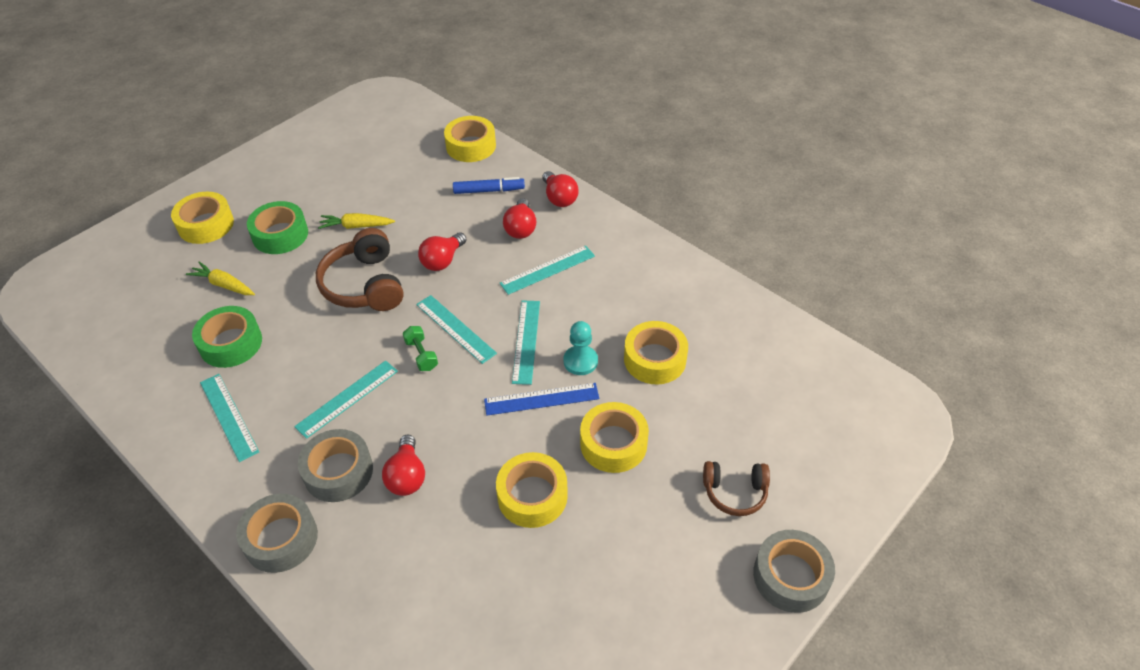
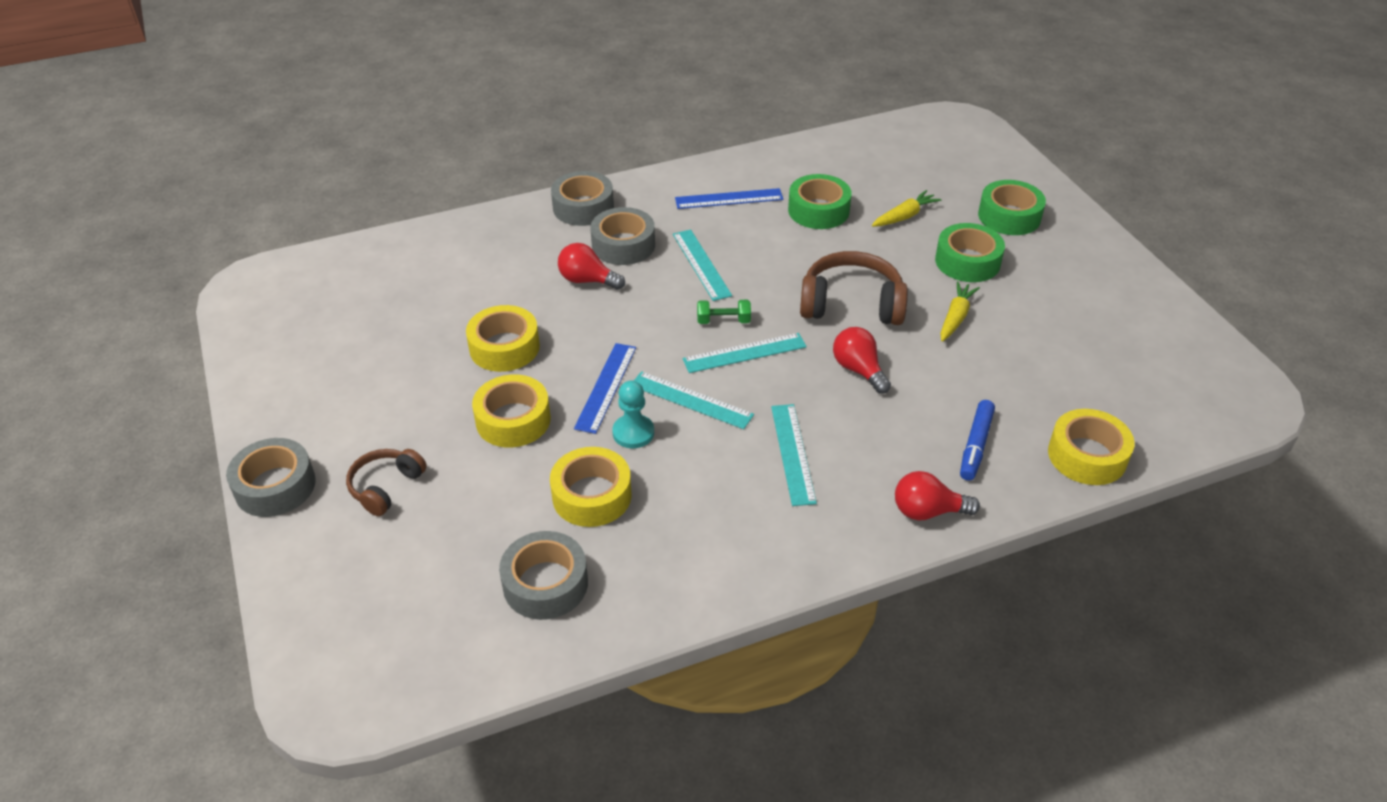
camera: 115 degrees right, 5 degrees down
yellow tape [171,192,234,244] -> green tape [978,180,1046,235]
turquoise ruler [200,374,259,462] -> blue ruler [675,188,783,209]
red light bulb [503,198,537,239] -> none
none -> grey tape [499,531,588,620]

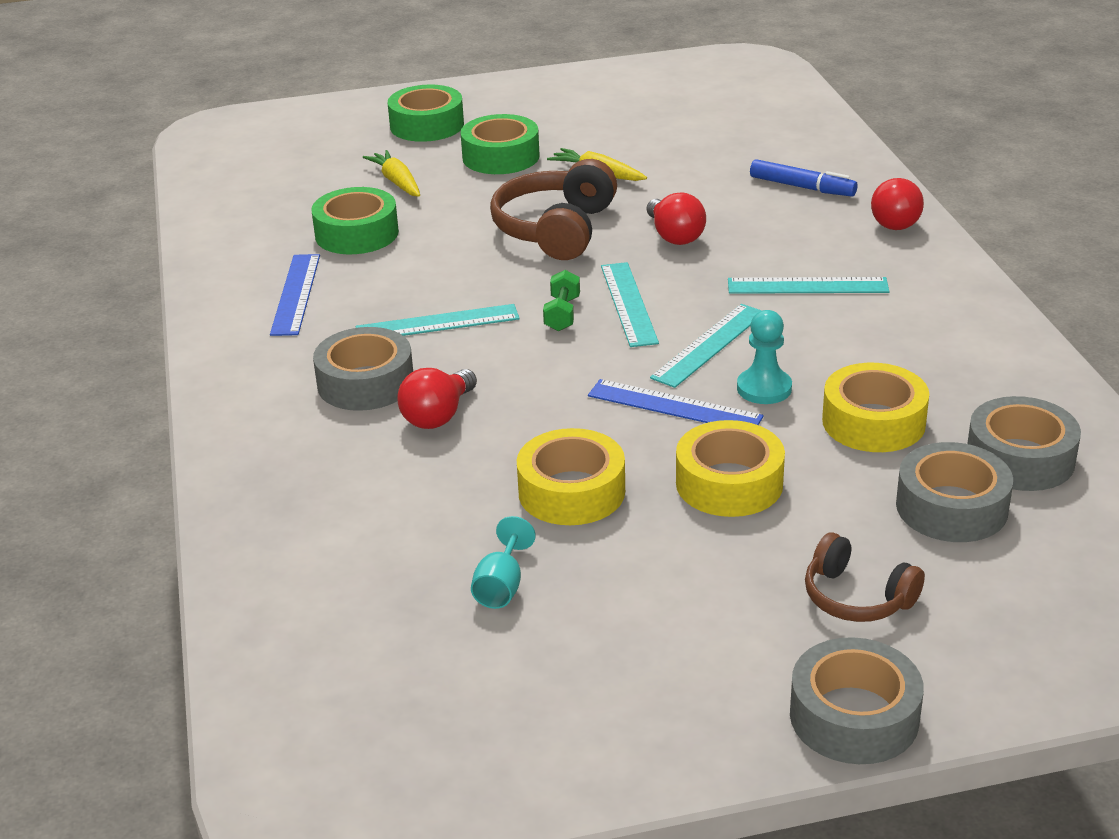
camera: 80 degrees left, 10 degrees down
grey tape [551,171,614,226] -> grey tape moved to [896,442,1013,542]
red light bulb [833,327,891,394] -> red light bulb turned 90 degrees counterclockwise [647,192,706,245]
yellow tape [1048,409,1135,485] -> none
none -> turquoise goblet [471,516,536,609]

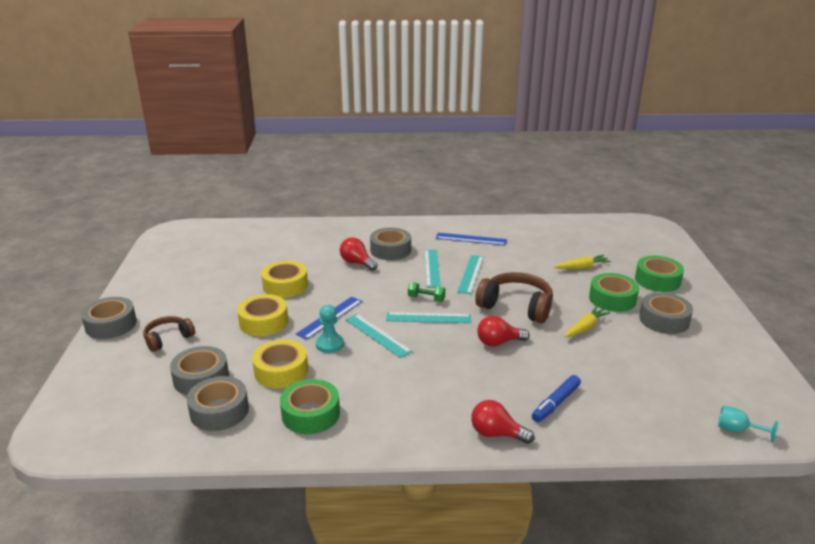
camera: 100 degrees right, 5 degrees down
green tape [311,187,399,254] -> green tape moved to [280,379,340,434]
turquoise goblet [471,516,536,609] -> turquoise goblet moved to [718,406,778,442]
turquoise ruler [728,277,889,294] -> turquoise ruler moved to [457,255,484,294]
none -> grey tape [639,292,693,334]

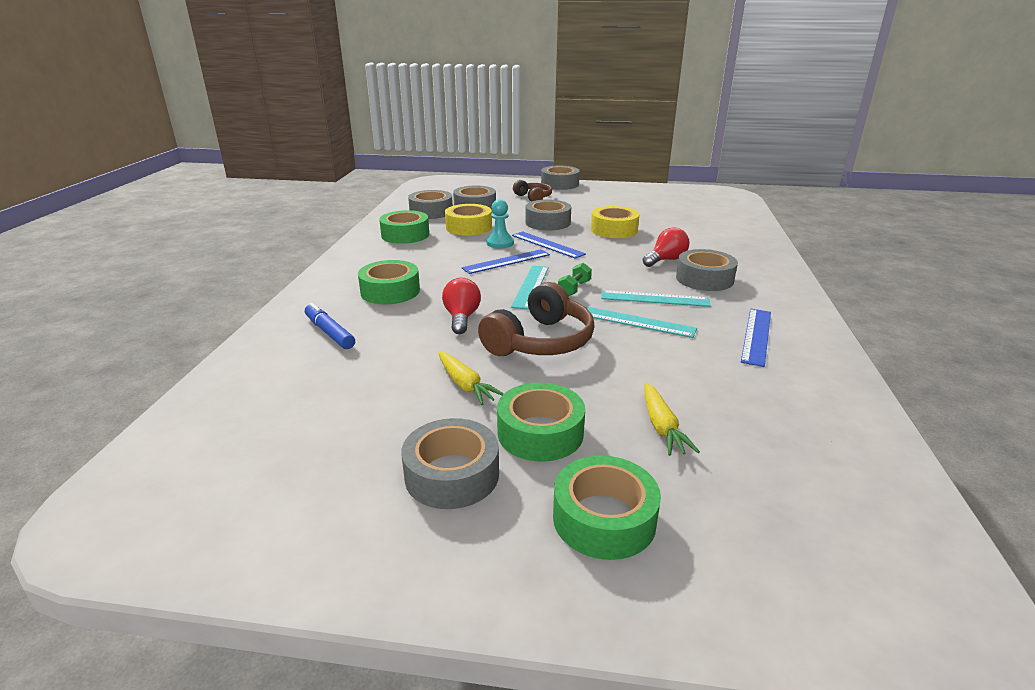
camera: 100 degrees right, 0 degrees up
yellow tape [237,294,288,336] -> grey tape [525,199,571,230]
turquoise ruler [345,314,413,358] -> blue ruler [462,249,550,274]
red light bulb [471,400,534,444] -> none
turquoise goblet [718,406,778,442] -> none
none -> green tape [358,260,420,304]

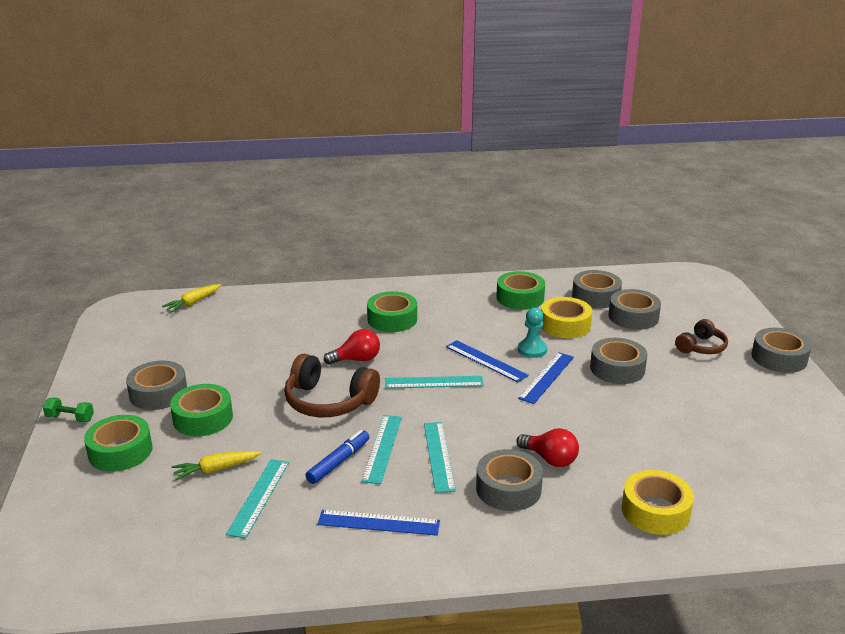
camera: 75 degrees right, 0 degrees up
blue marker [305,303,355,349] -> blue marker moved to [305,430,369,484]
yellow carrot [438,352,504,405] -> yellow carrot moved to [162,284,221,312]
green dumbbell [558,263,592,296] -> green dumbbell moved to [43,398,94,422]
yellow tape [591,206,639,238] -> yellow tape moved to [622,470,694,535]
none -> turquoise ruler [226,459,289,539]

